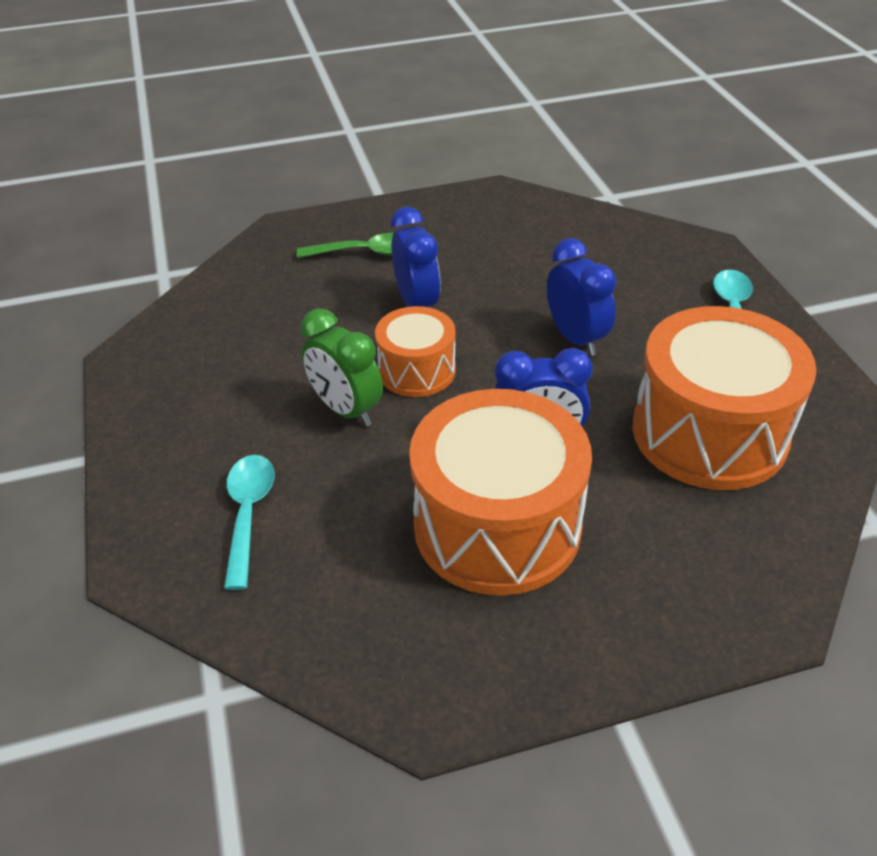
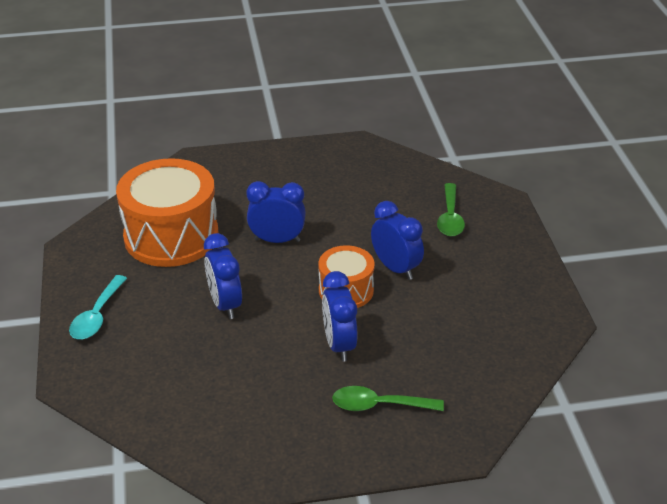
camera: 175 degrees left, 5 degrees down
turquoise spoon [224,455,274,590] -> green spoon [437,183,465,236]
green clock [301,308,383,427] -> blue clock [371,201,424,280]
orange drum [409,389,592,596] -> none

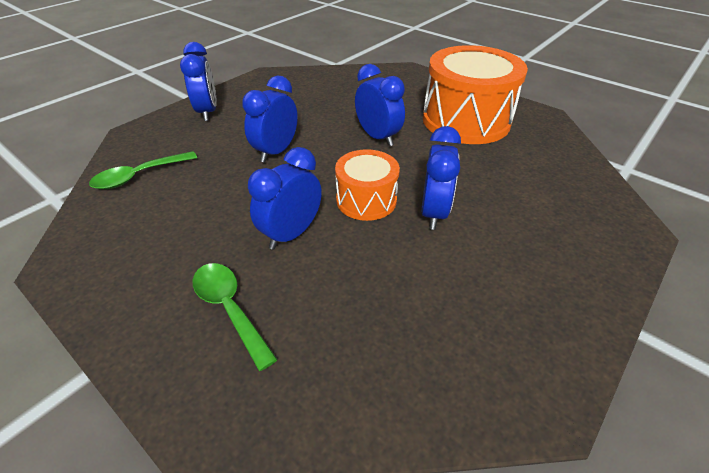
camera: 50 degrees right, 5 degrees up
turquoise spoon [69,275,127,339] -> blue clock [180,42,217,121]
orange drum [116,158,218,267] -> orange drum moved to [423,45,528,144]
green spoon [437,183,465,236] -> green spoon moved to [89,151,197,189]

